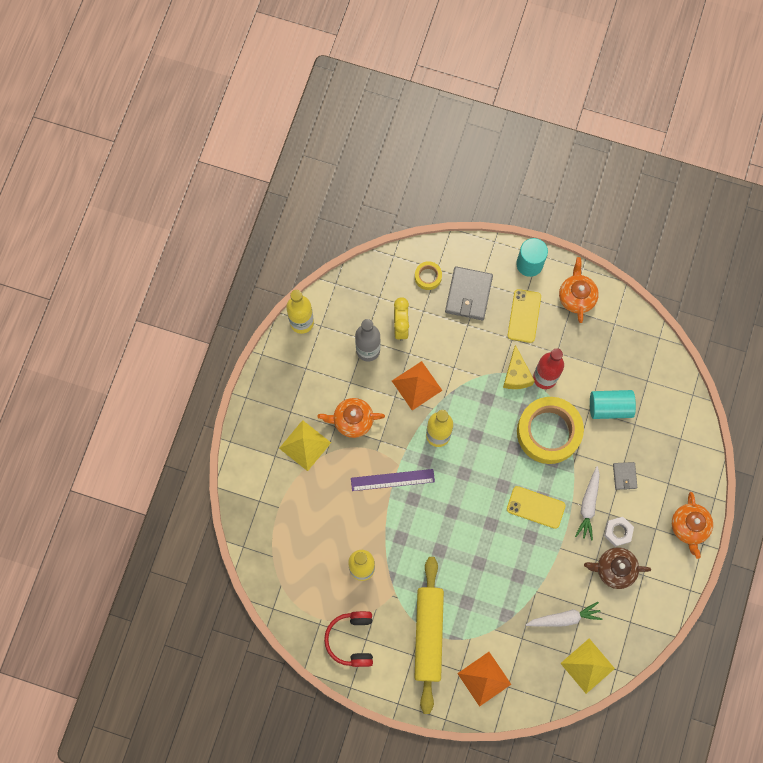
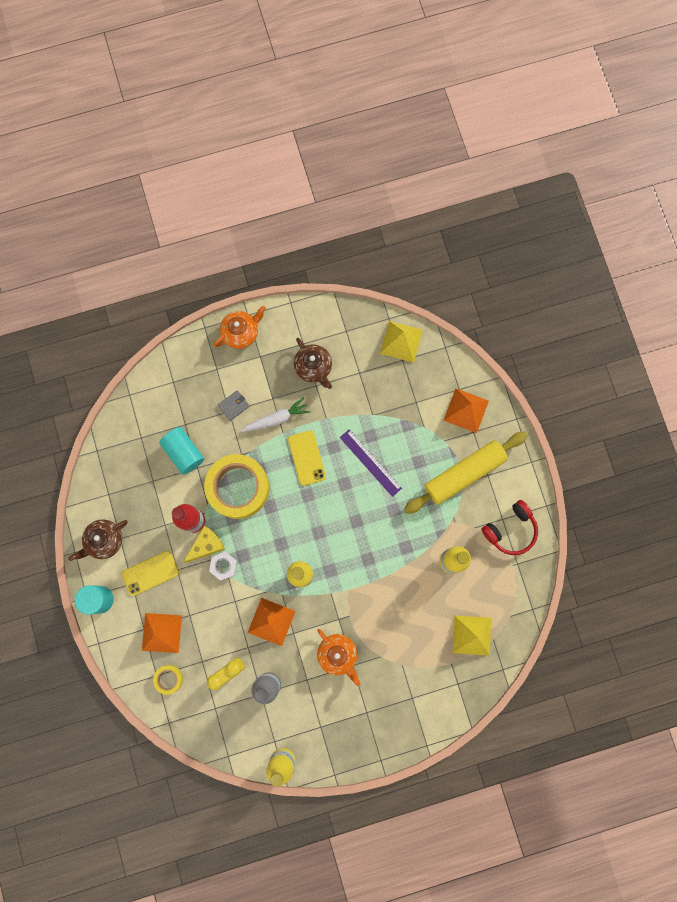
camera: 125 degrees left, 5 degrees up
yellow pyramid [279,420,331,471] -> yellow pyramid moved to [453,615,491,656]
purple ruler [351,469,435,491] -> purple ruler moved to [340,429,402,497]
grey wallet [445,266,493,320] -> orange pyramid [142,613,182,653]
white carrot [526,602,602,627] -> none
orange teapot [559,257,599,323] -> brown teapot [68,519,128,561]
white nut [604,517,634,547] -> white nut moved to [209,552,237,581]

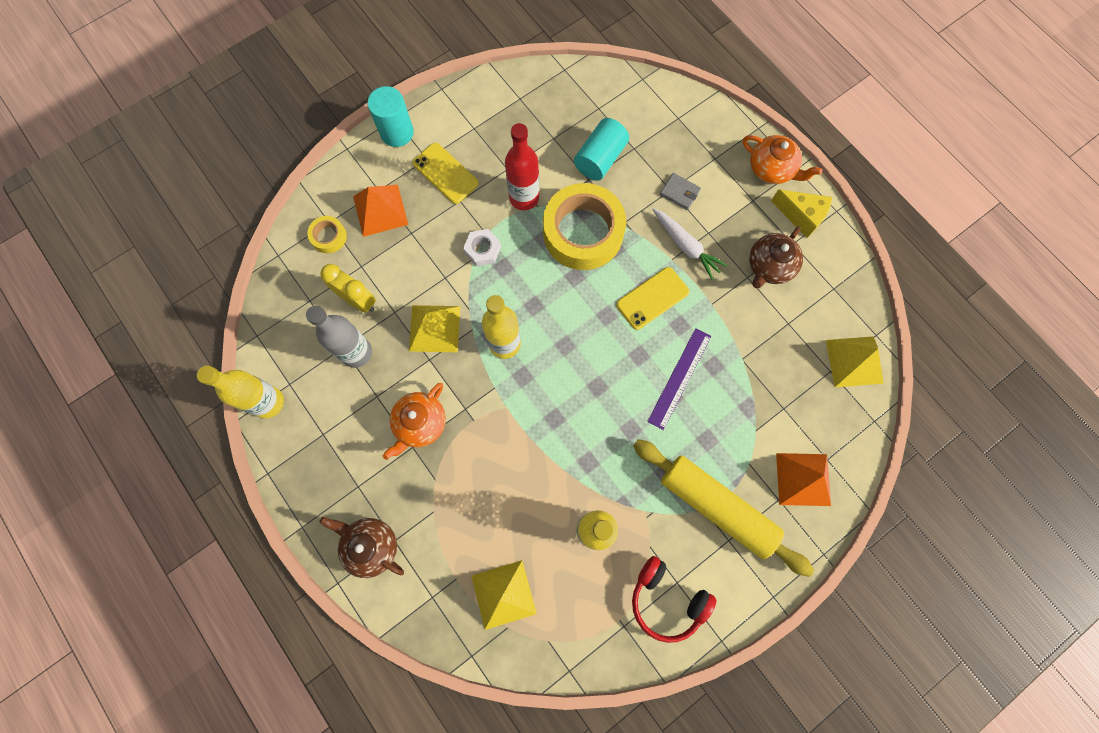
camera: 70 degrees right, 5 degrees down
brown teapot [68,519,128,561] -> brown teapot moved to [319,517,404,578]
yellow cheese [183,526,225,563] -> yellow cheese moved to [771,189,832,238]
orange pyramid [248,598,295,646] -> yellow pyramid [409,305,460,352]

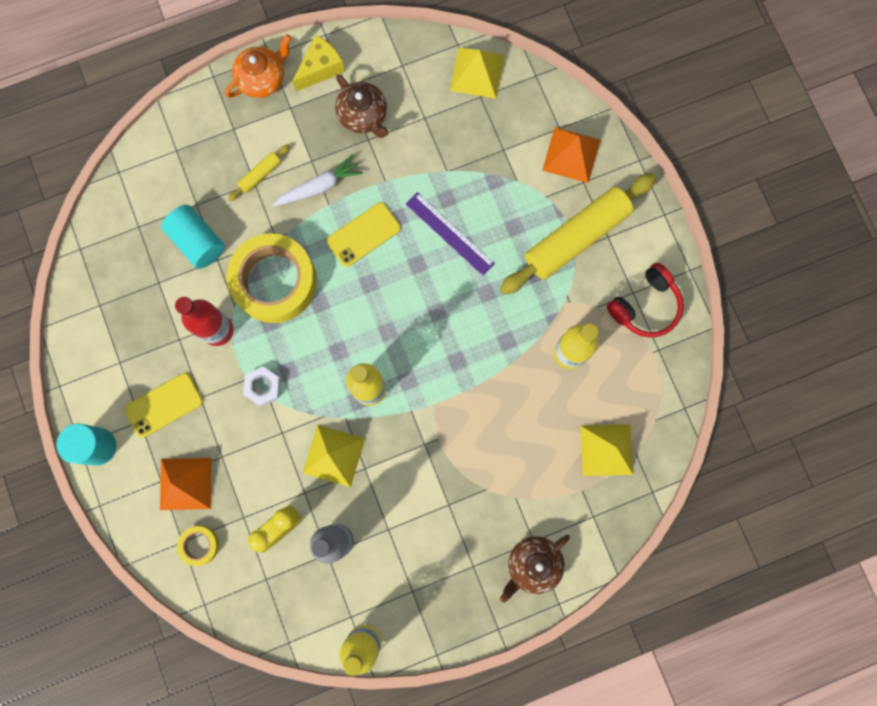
camera: 75 degrees left, 5 degrees up
orange teapot [383,383,446,460] -> none
yellow phone [616,267,689,330] -> yellow phone turned 75 degrees clockwise [327,202,401,267]
grey wallet [660,173,701,210] -> yellow rolling pin [228,144,290,201]

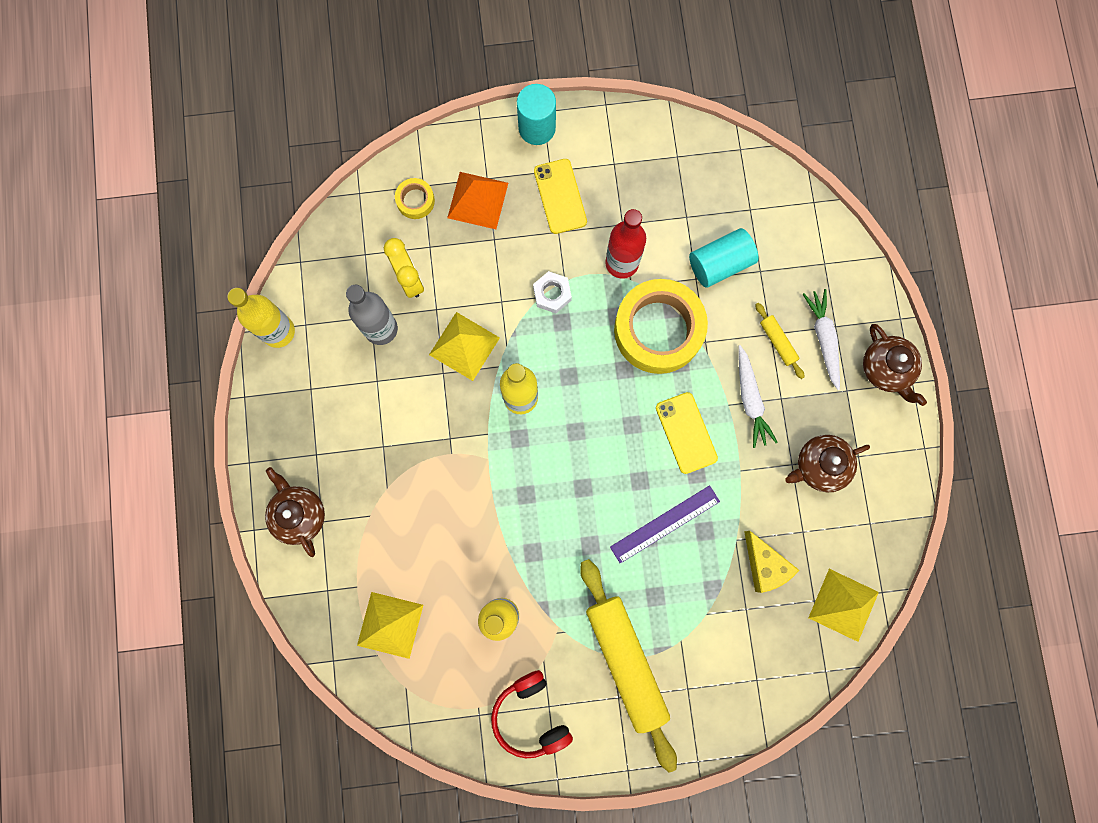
camera: 105 degrees right, 0 degrees up
orange teapot [225,34,291,98] -> brown teapot [863,324,927,406]
yellow cheese [292,35,345,92] -> yellow cheese moved to [744,531,799,593]
orange pyramid [542,127,600,183] -> none
none -> white carrot [803,289,840,390]

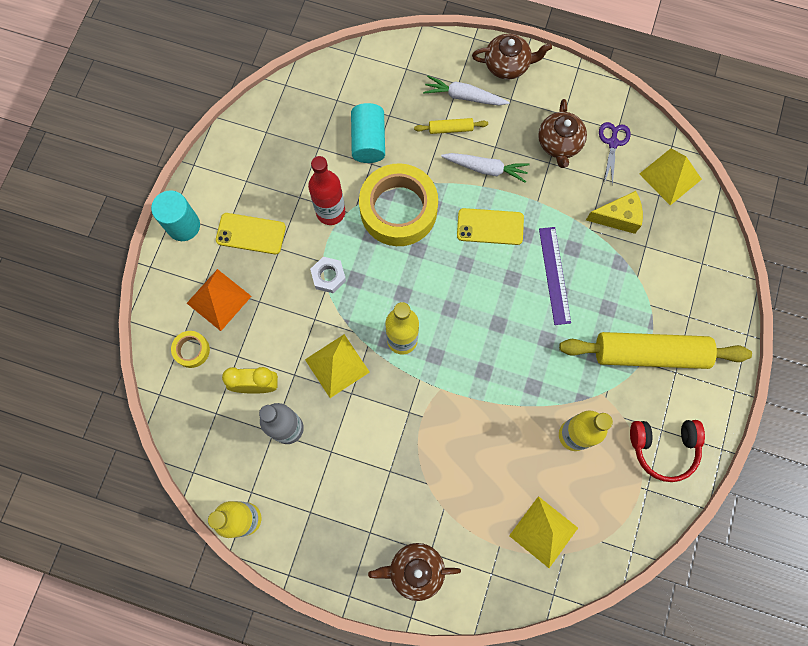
camera: 65 degrees left, 5 degrees down
none -> purple scissors [599,122,631,186]

